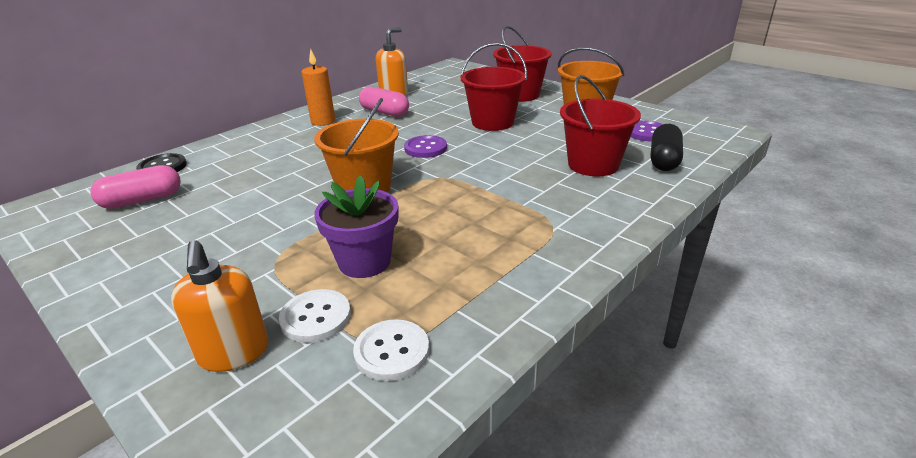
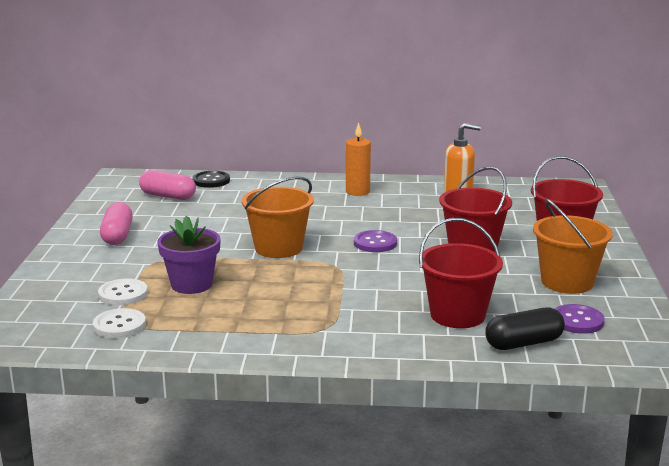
camera: 50 degrees right, 10 degrees down
orange soap dispenser [171,240,269,372] -> none
pink capsule [359,86,409,117] -> pink capsule moved to [100,202,133,245]

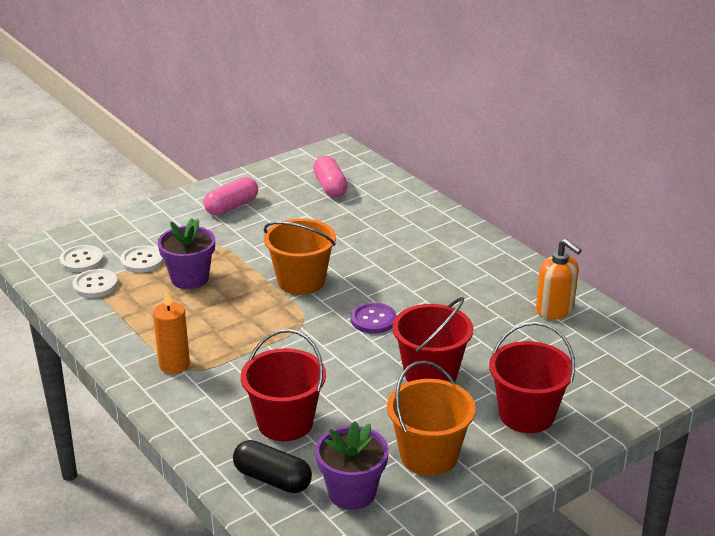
camera: 50 degrees right, 10 degrees up
black button [192,171,230,188] -> none
orange candle [346,122,371,196] -> orange candle moved to [153,289,190,374]
purple button [555,304,605,334] -> purple flower pot [315,421,389,510]
none -> white button [60,245,104,272]

